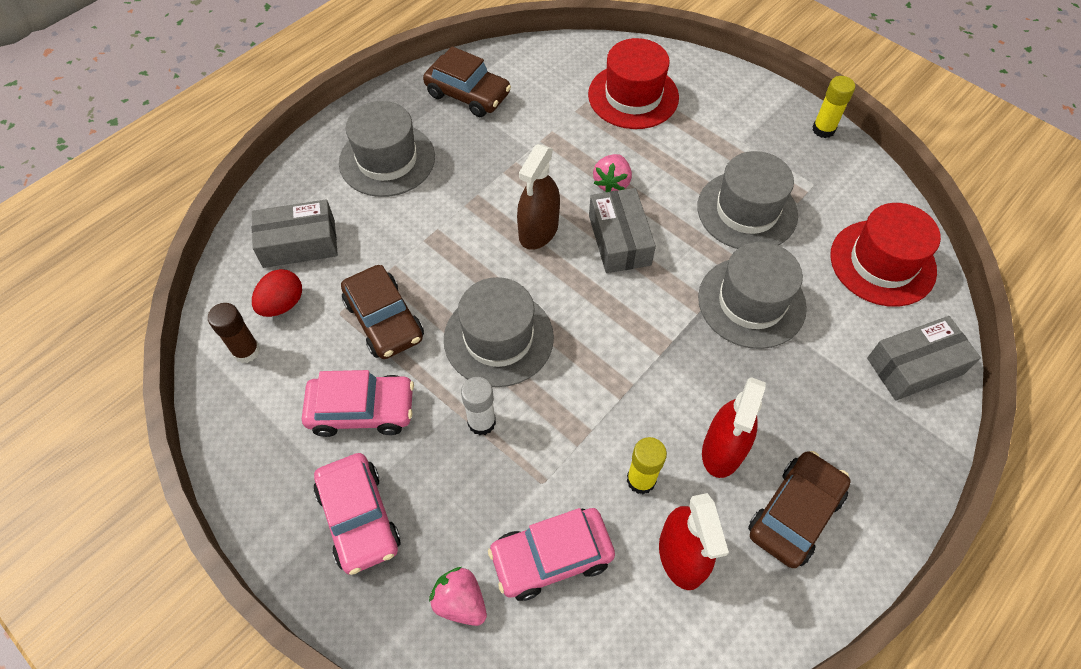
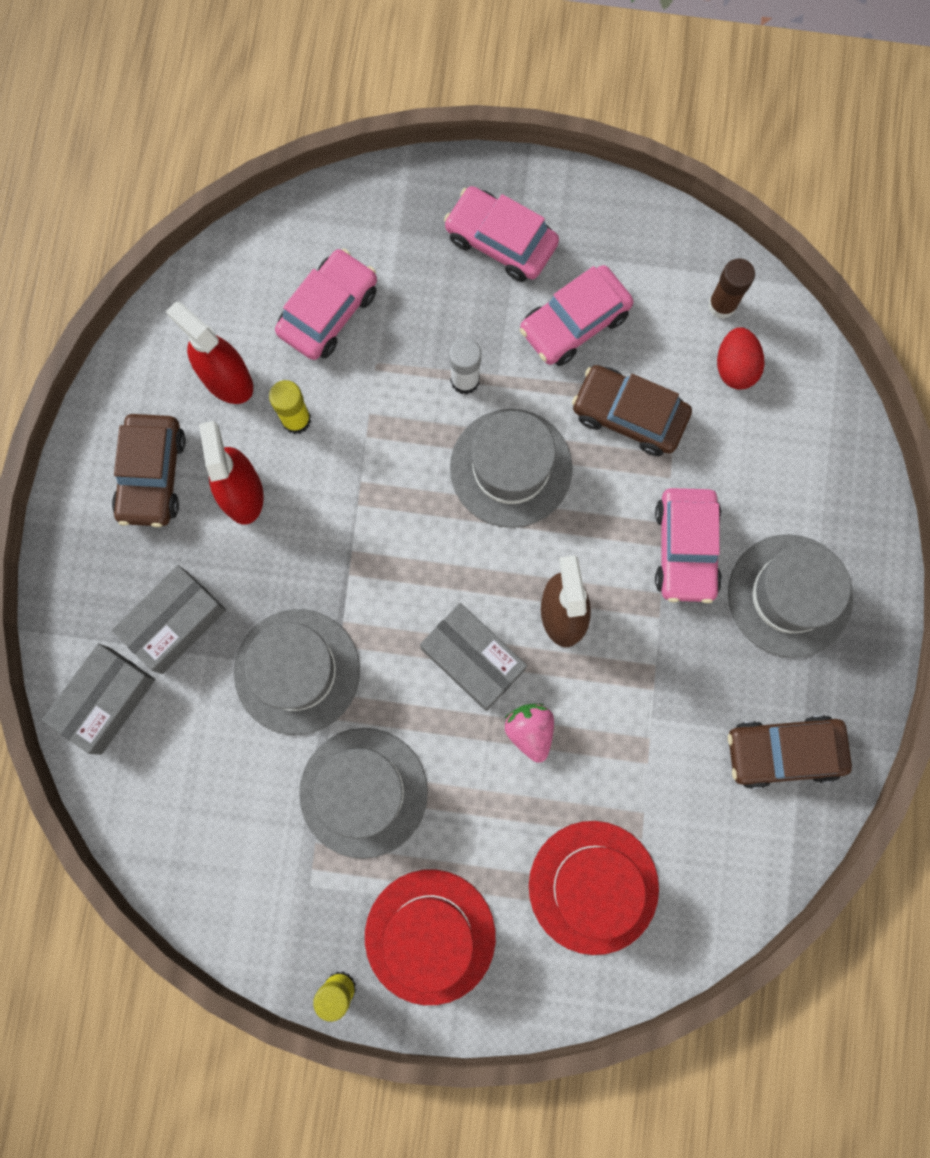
camera: 145 degrees right, 20 degrees up
grey box [252,199,338,268] -> grey box moved to [112,565,226,674]
pink strawberry [429,567,487,626] -> none
red hat [830,203,941,307] -> red hat moved to [365,870,496,1005]
none -> pink car [655,488,722,603]

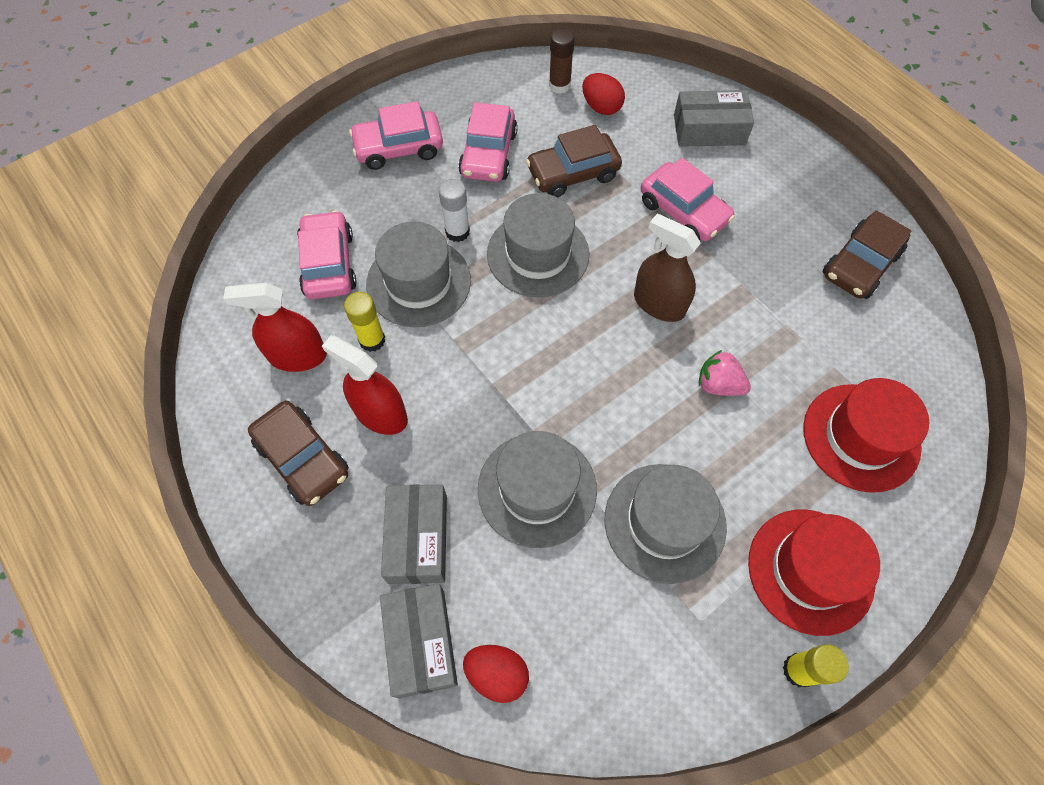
camera: 45 degrees left, 15 degrees down
grey box [420,603,527,711] -> grey box moved to [674,90,754,147]
grey hat [728,534,853,658] -> grey hat moved to [366,222,471,327]
none -> red egg [463,645,529,703]

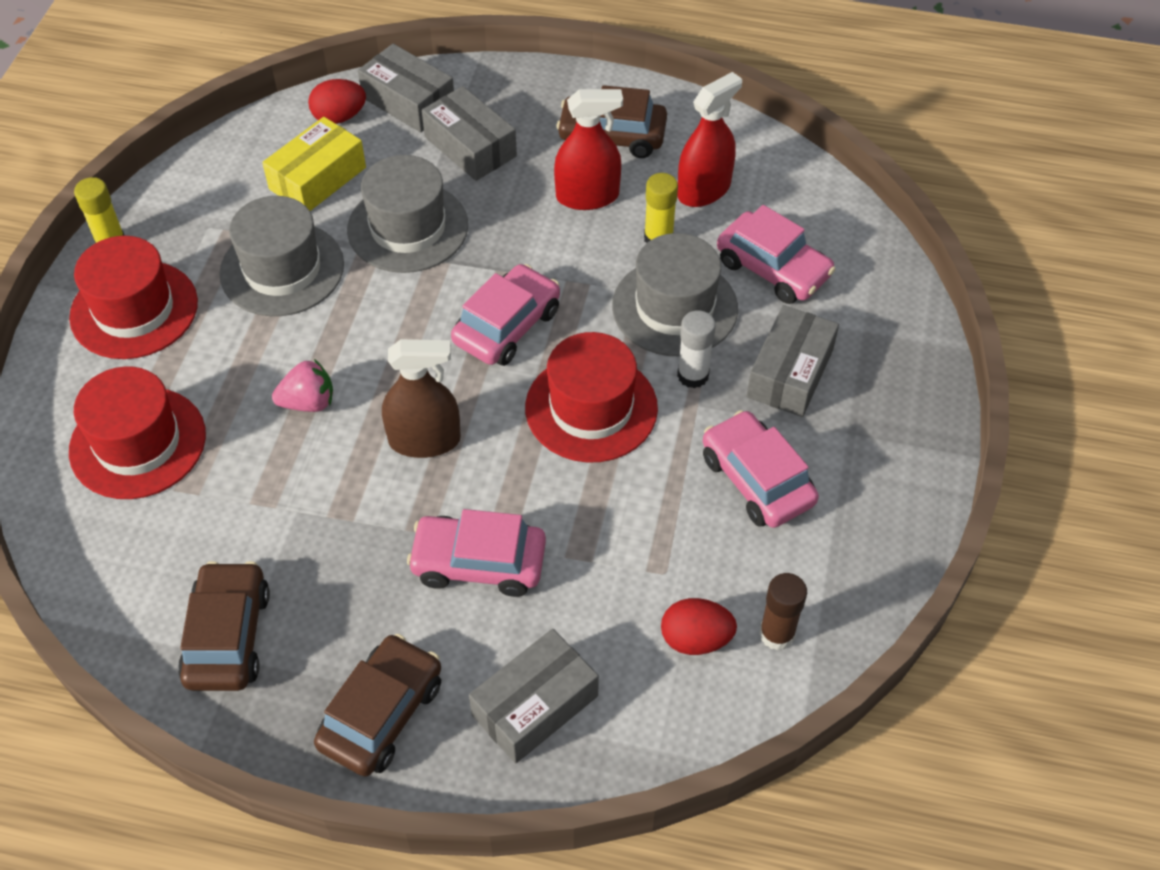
camera: 140 degrees right, 10 degrees down
pink car [349,101,443,170] -> pink car moved to [451,264,560,366]
grey hat [487,193,589,297] -> red hat [525,332,658,463]
brown car [526,125,622,197] -> brown car moved to [314,634,441,777]
none -> yellow box [262,117,366,211]
none -> grey box [747,305,839,417]

